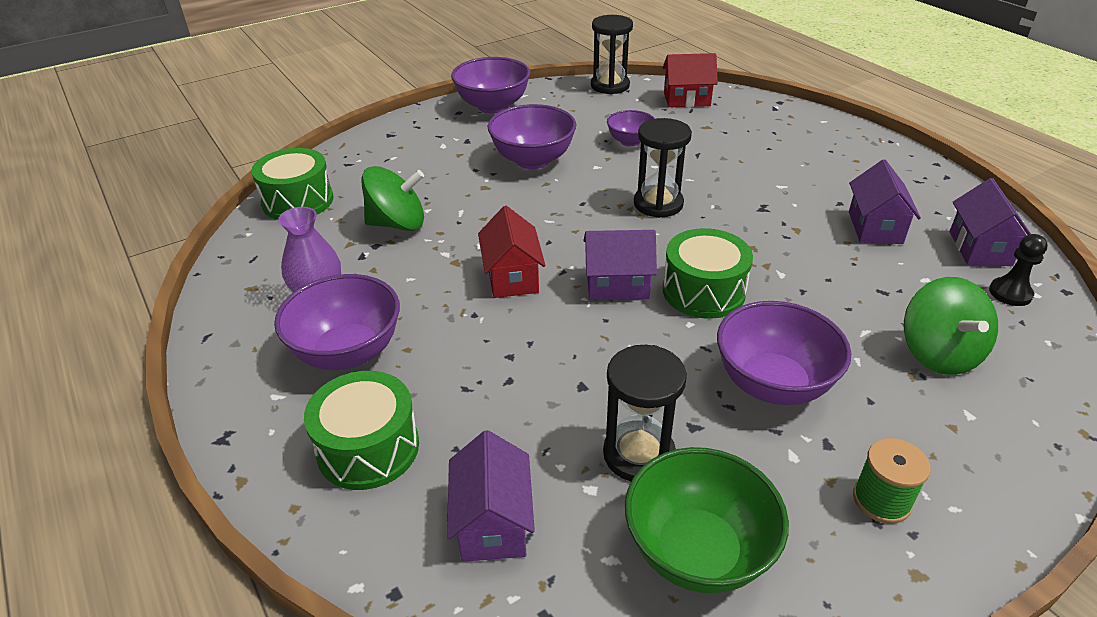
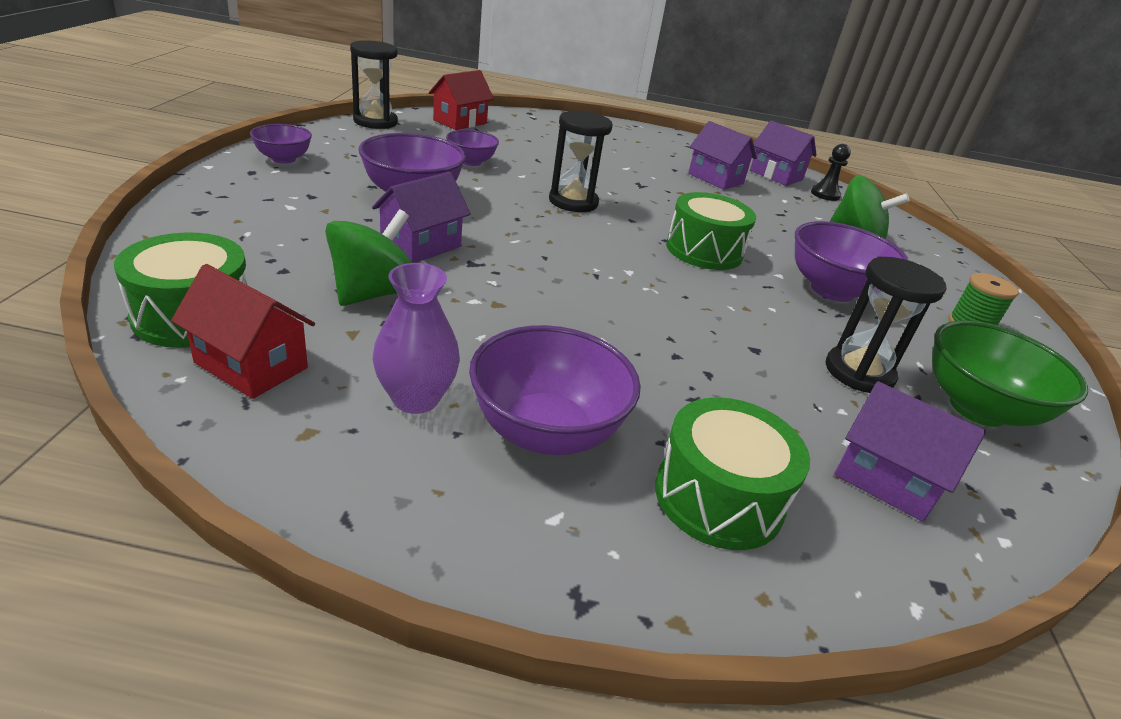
camera: 55 degrees left, 5 degrees down
purple bowl [451,57,530,114] -> purple bowl [250,124,312,164], size x0.58
red house [478,206,545,298] -> red house moved to [171,264,315,399]
purple house [583,230,657,300] -> purple house moved to [372,172,471,263]

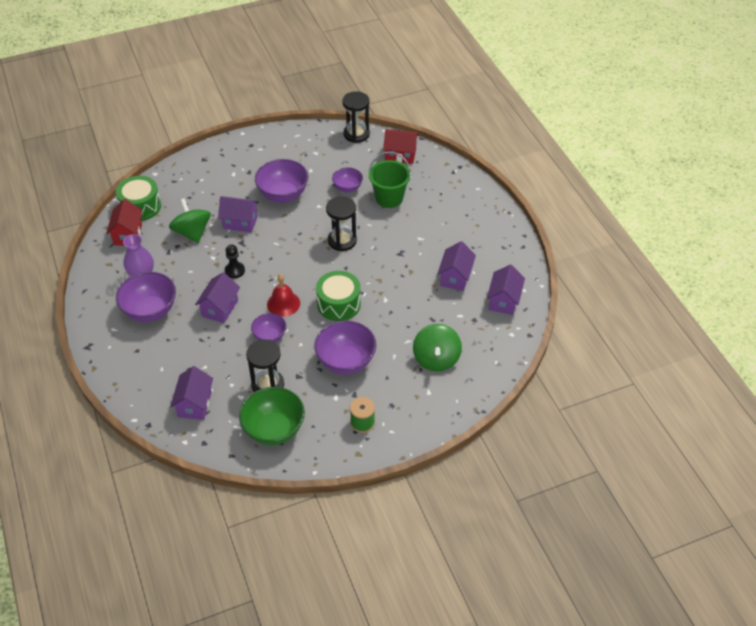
camera: 65 degrees right, 15 degrees up
purple bowl [250,124,312,164] -> purple bowl moved to [251,313,286,342]
green spinning top [325,209,412,306] -> green spinning top turned 120 degrees counterclockwise [169,198,211,243]
green drum [655,397,810,550] -> none
black pawn [811,144,851,201] -> black pawn moved to [225,244,245,278]
none -> purple house [195,272,240,323]
none -> red bell [267,274,300,317]
none -> green bucket [368,152,411,208]

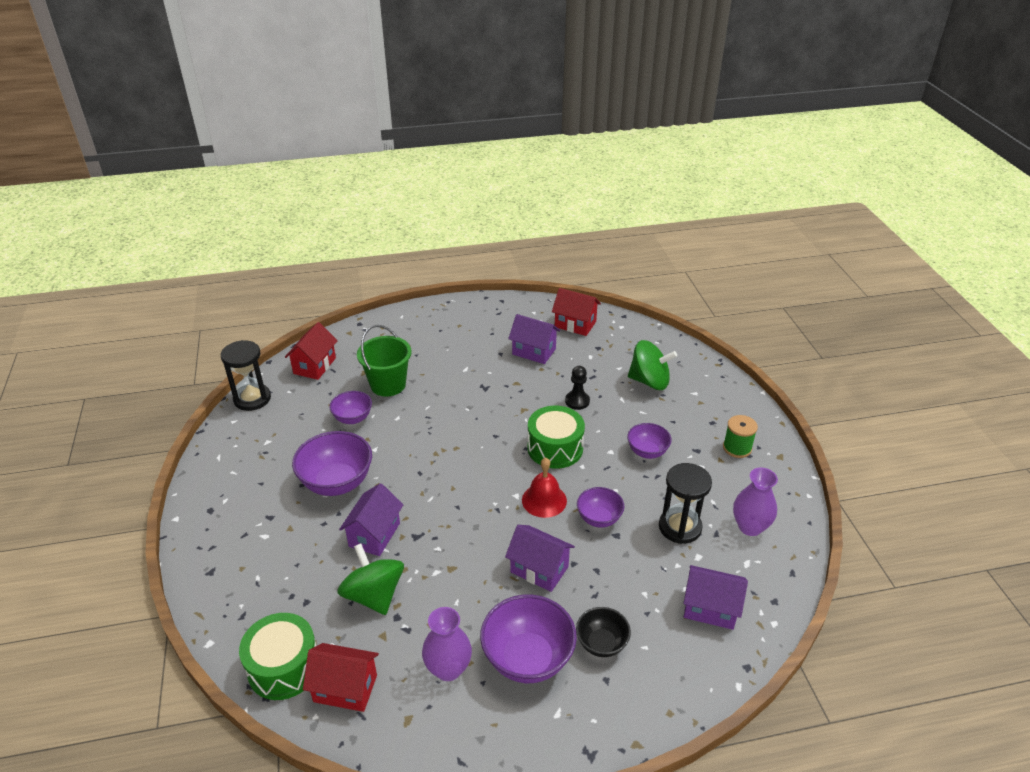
camera: 80 degrees left, 10 degrees down
green spinning top [169,198,211,243] -> green spinning top turned 75 degrees clockwise [337,543,404,615]
black pawn [225,244,245,278] -> black pawn moved to [565,366,590,410]
green bowl [239,387,305,445] -> purple vase [733,468,778,536]
purple bowl [314,321,376,375] -> purple bowl [627,423,672,459], size x0.58
black hourglass [326,196,357,251] -> none
purple house [487,264,525,315] -> red house [552,288,601,336]
none -> black bowl [576,607,631,657]

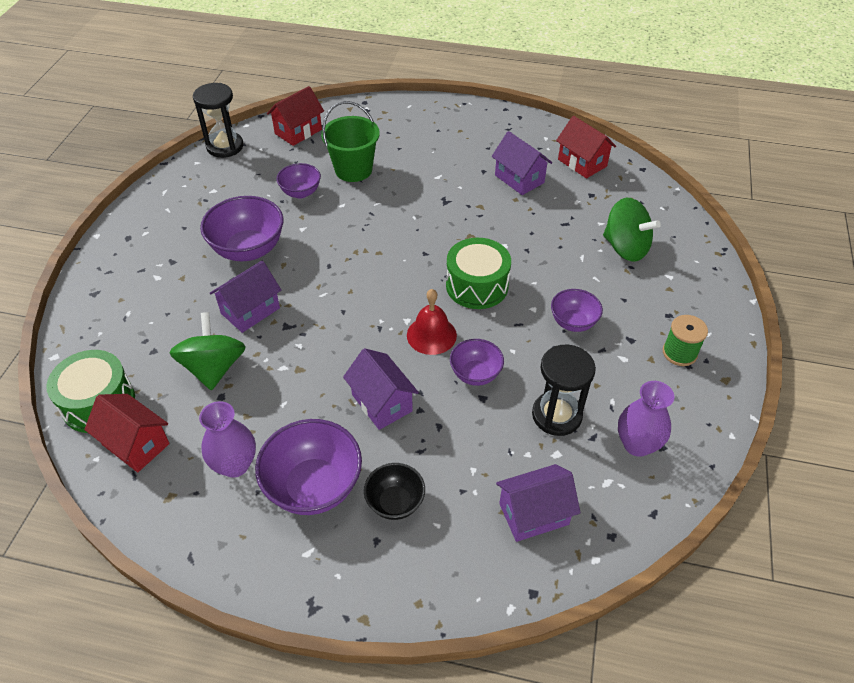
camera: 25 degrees right, 10 degrees up
black pawn [565,366,590,410] -> none
purple house [683,565,748,630] -> purple house turned 60 degrees counterclockwise [496,464,581,542]

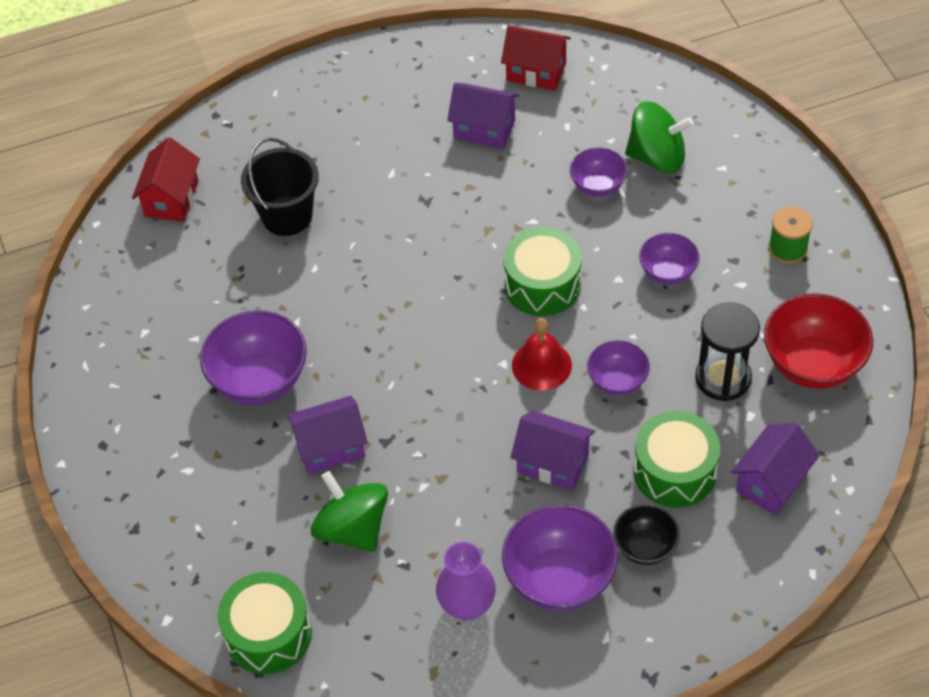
camera: 30 degrees left, 5 degrees up
red house [85,394,170,472] -> none
black hourglass [193,83,243,158] -> none
purple house [210,260,281,333] -> purple house turned 60 degrees clockwise [287,396,368,474]
purple bowl [276,163,321,198] -> purple bowl moved to [570,147,628,197]
green bucket [321,101,380,182] -> black bucket [241,138,319,236]
purple vase [618,381,674,457] -> red bowl [764,293,873,389]
none -> green drum [634,411,720,508]

